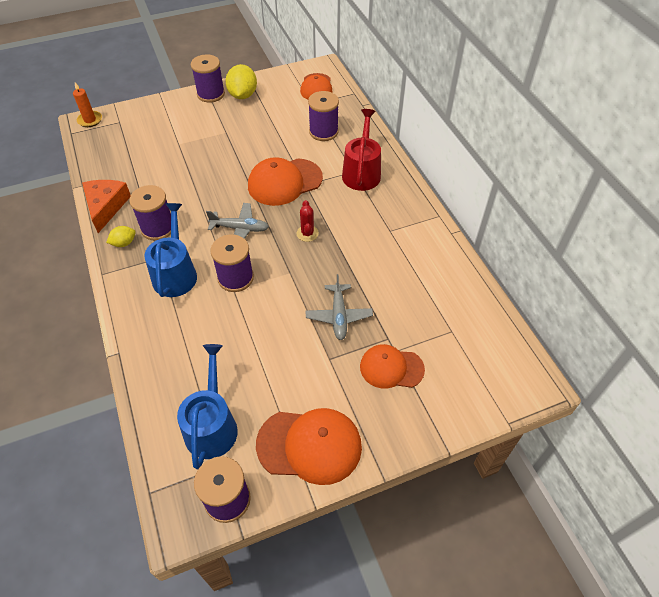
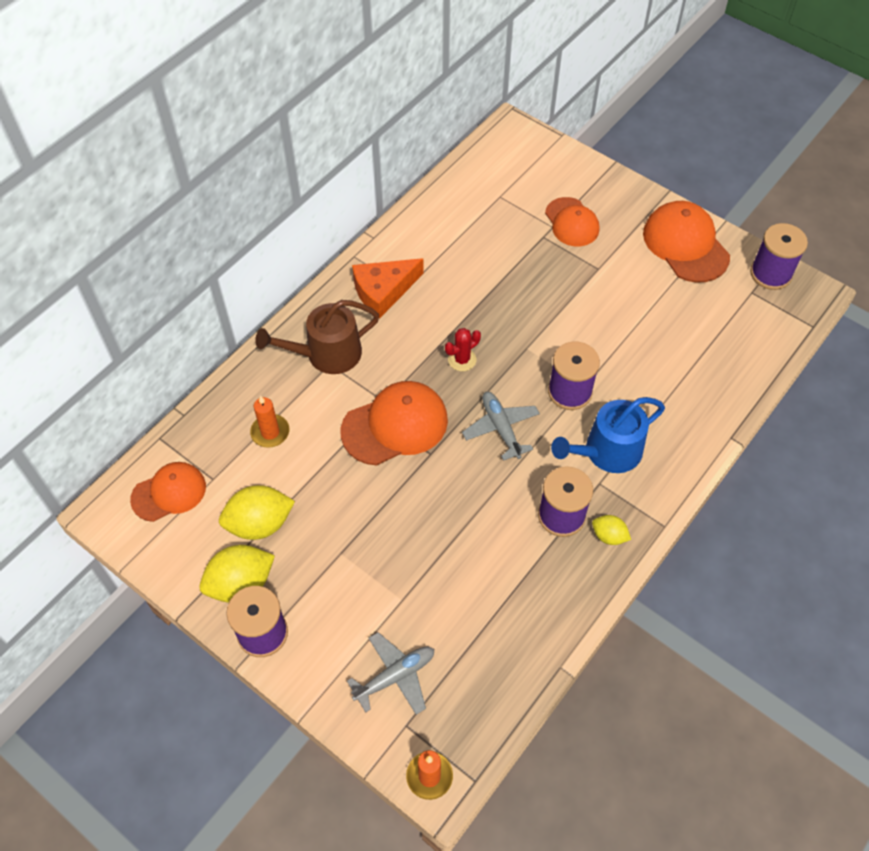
camera: 120 degrees left, 5 degrees up
orange cheese [82,180,131,233] -> orange cheese moved to [352,258,424,318]
blue watering can [177,344,238,469] -> none
orange cap [248,157,323,206] -> orange cap turned 60 degrees counterclockwise [341,381,448,466]
grey plane [306,274,373,340] -> grey plane moved to [347,632,434,715]
purple spool [308,91,339,141] -> orange candle [250,395,289,448]
red watering can [342,109,381,191] -> brown watering can [255,300,379,374]
none -> yellow lemon [219,485,295,540]

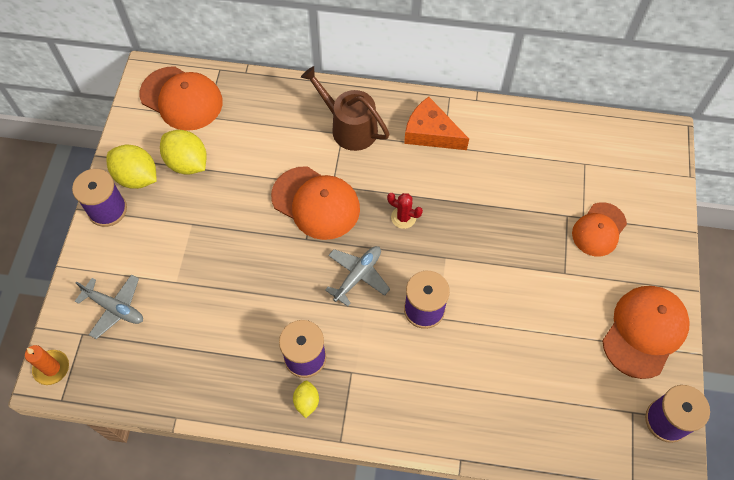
camera: 60 degrees right, 5 degrees up
orange cap [130,462,206,522] -> orange cap [140,66,223,131], size x1.51
orange candle [250,395,289,448] -> none
blue watering can [551,397,665,473] -> none

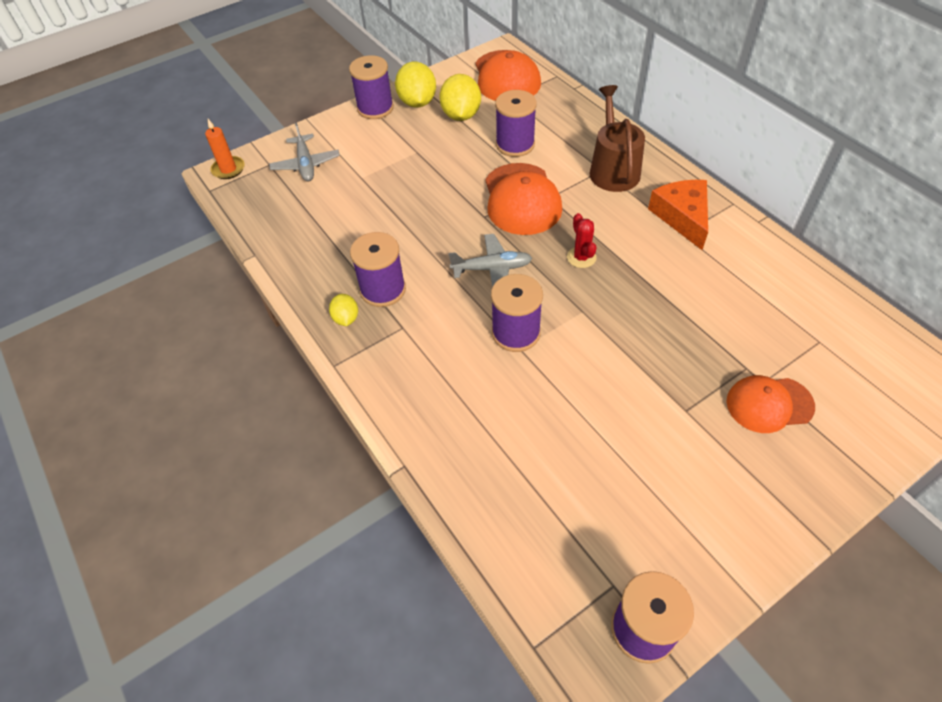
camera: 50 degrees right, 10 degrees down
yellow lemon [293,381,319,418] -> yellow lemon turned 60 degrees counterclockwise [329,294,358,326]
orange cap [602,286,690,379] -> none
none -> purple spool [495,90,537,157]

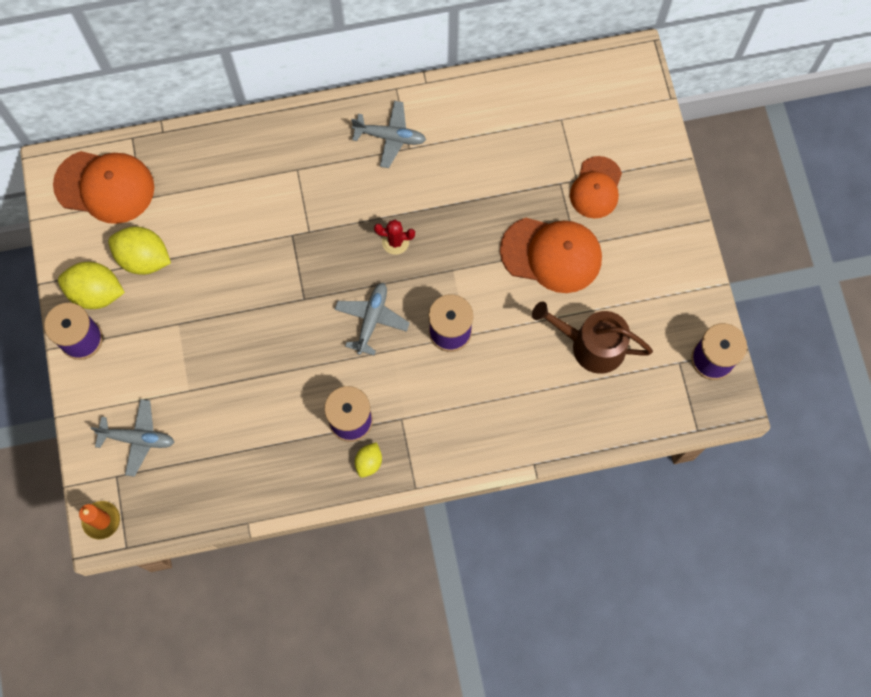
camera: 70 degrees left, 20 degrees up
yellow lemon [329,294,358,326] -> yellow lemon turned 75 degrees counterclockwise [355,442,382,478]
orange cap [485,163,562,235] -> orange cap moved to [500,218,602,293]
purple spool [495,90,537,157] -> none
brown watering can [589,85,645,192] -> brown watering can moved to [532,301,653,374]
orange cheese [648,180,708,250] -> grey plane [351,101,426,168]

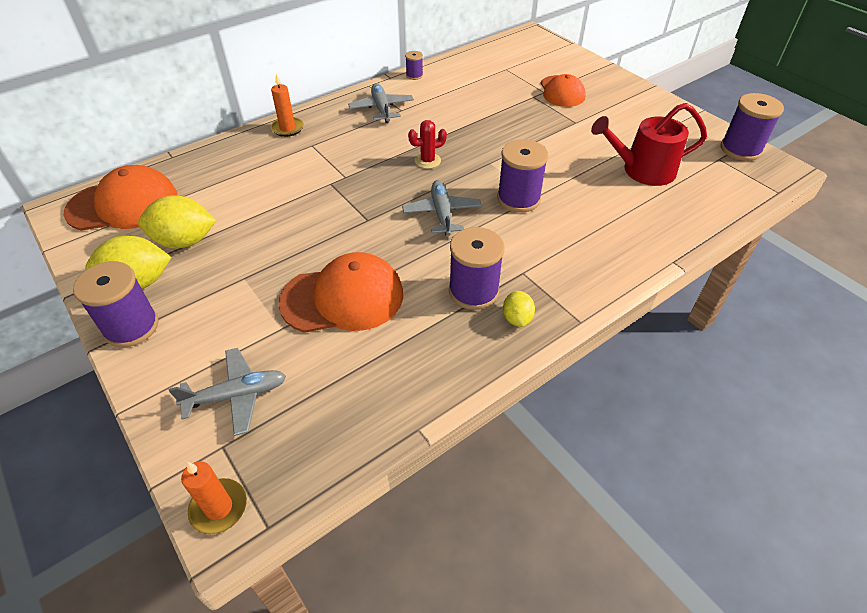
camera: 25 degrees left, 25 degrees down
grey plane [351,101,426,168] -> grey plane turned 90 degrees counterclockwise [348,83,414,123]
orange cap [500,218,602,293] -> orange cap moved to [278,252,403,333]
brown watering can [532,301,653,374] -> red watering can [591,103,707,186]
none -> orange candle [271,74,304,137]
none -> purple spool [405,51,423,80]

